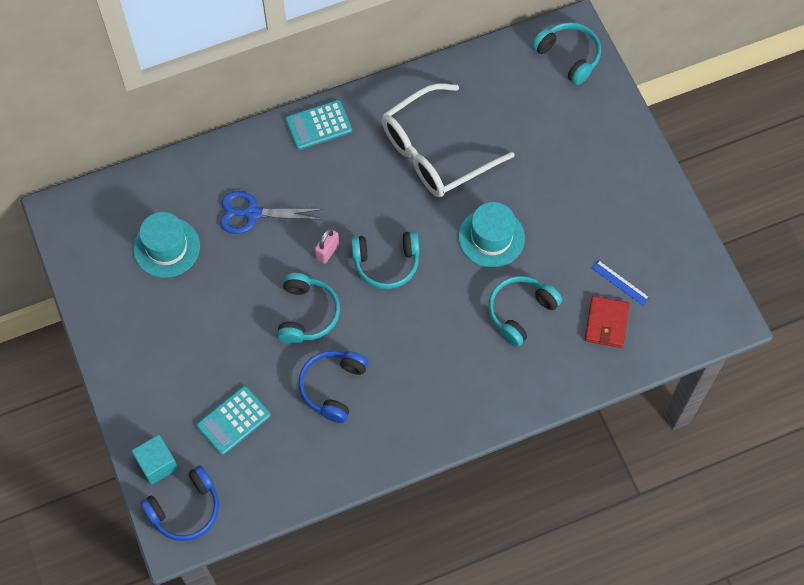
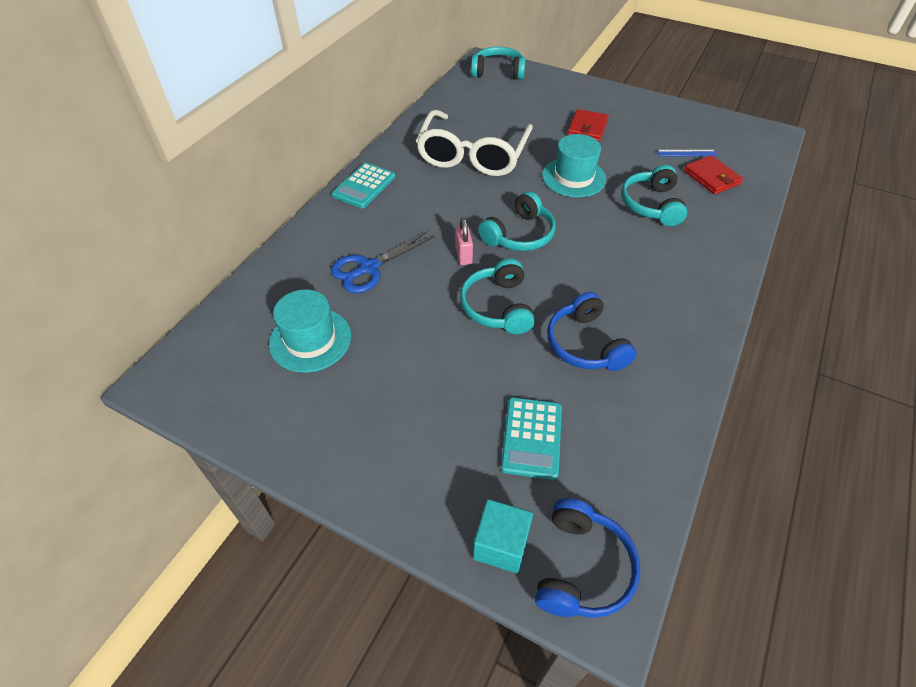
camera: 40 degrees left, 15 degrees down
turquoise headphones [277,273,340,344] -> turquoise headphones turned 150 degrees counterclockwise [460,258,535,334]
none -> red wallet [568,109,609,142]

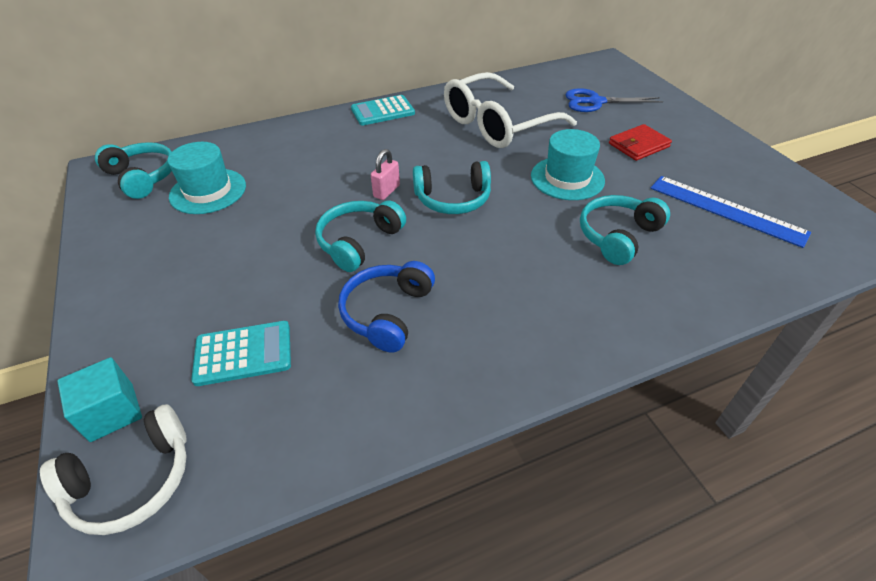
camera: 40 degrees right, 5 degrees down
blue scissors [330,231,435,293] -> blue scissors moved to [565,88,663,112]
turquoise headphones [471,47,526,80] -> turquoise headphones moved to [95,142,172,199]
turquoise calculator [501,397,562,480] -> turquoise calculator turned 150 degrees counterclockwise [191,321,291,386]
blue headphones [535,498,640,618] -> white headphones [40,404,187,535]
blue ruler [657,150,718,156] -> blue ruler [650,176,811,248], size x1.99
red wallet [684,155,743,194] -> none

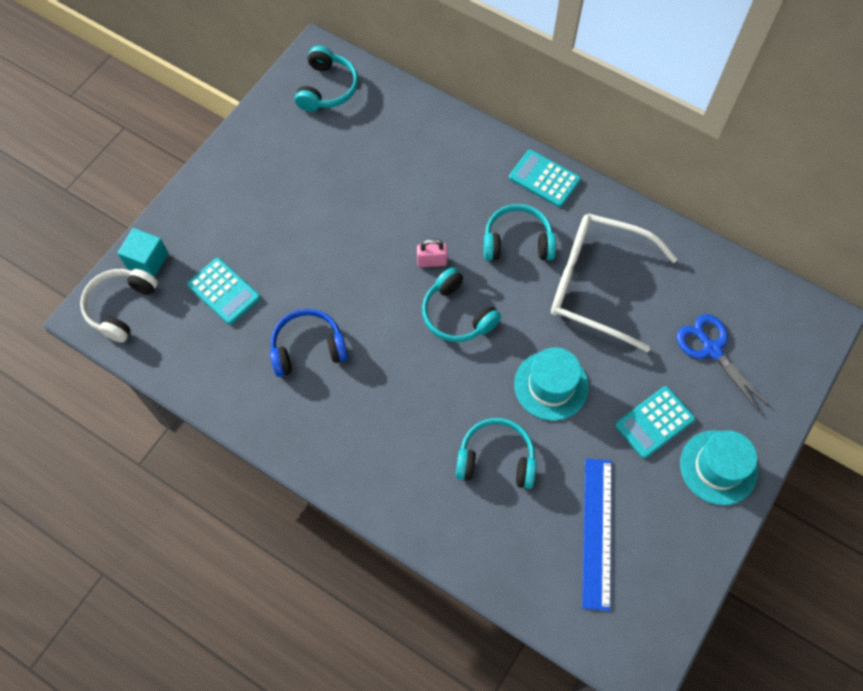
camera: 55 degrees right, 20 degrees up
white headphones [40,404,187,535] -> white headphones turned 90 degrees clockwise [80,269,158,342]
turquoise hat [167,142,246,214] -> turquoise hat moved to [680,430,758,505]
turquoise headphones [315,201,406,272] -> turquoise headphones moved to [484,204,556,261]
red wallet [609,124,672,161] -> turquoise calculator [615,386,695,459]

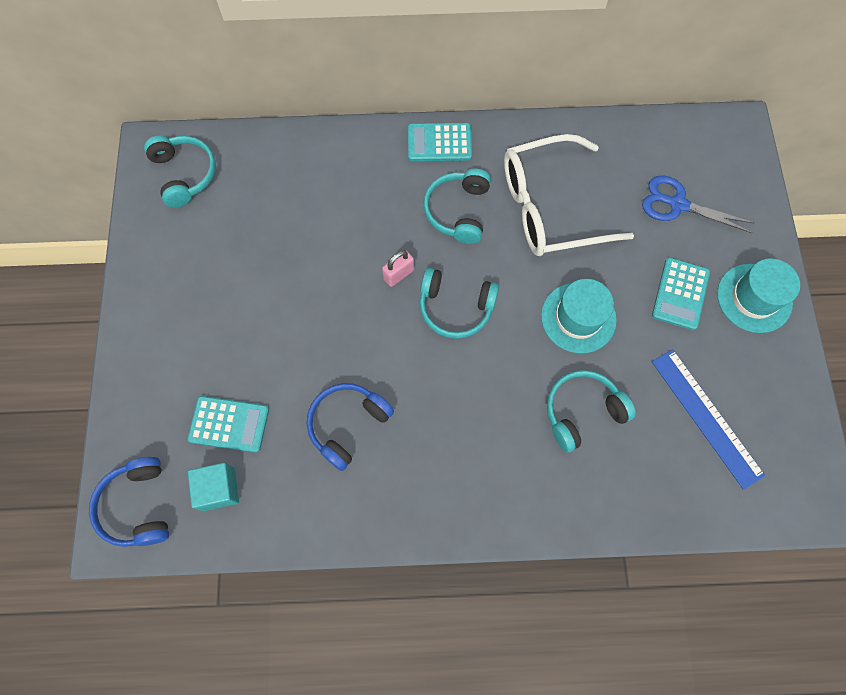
camera: 35 degrees left, 5 degrees up
white headphones [80,269,158,342] -> blue headphones [89,457,169,547]
turquoise cube [117,228,169,277] -> turquoise cube moved to [188,463,239,511]
turquoise headphones [484,204,556,261] -> turquoise headphones turned 45 degrees counterclockwise [423,169,491,244]

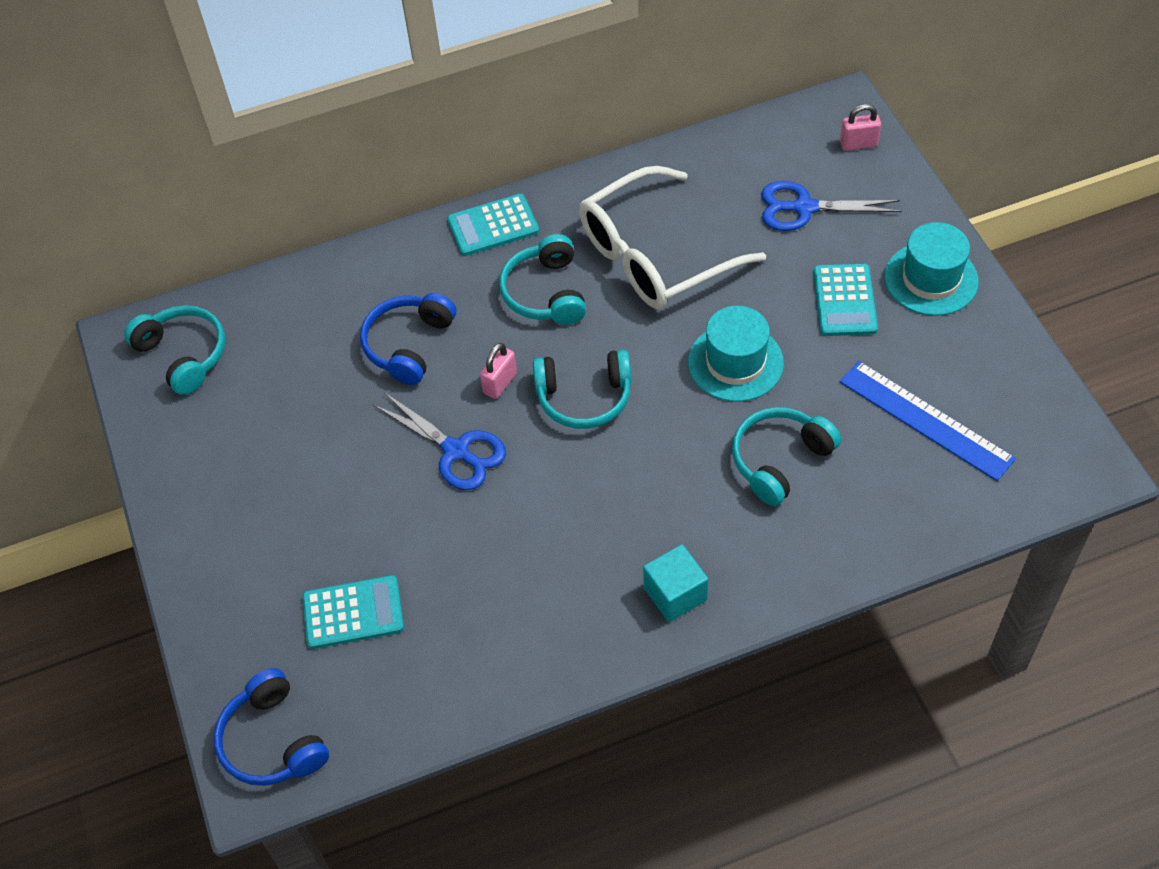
camera: 15 degrees left, 15 degrees down
turquoise cube [188,463,239,511] -> turquoise cube moved to [643,544,708,622]
blue headphones [307,383,394,471] -> blue headphones moved to [360,293,456,385]
none -> blue scissors [373,392,506,490]
none -> pink padlock [840,104,881,151]

